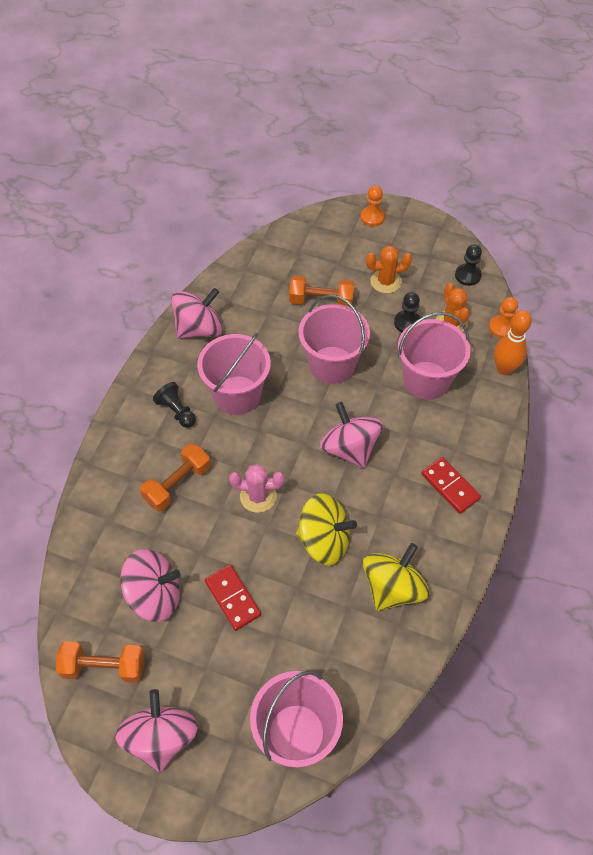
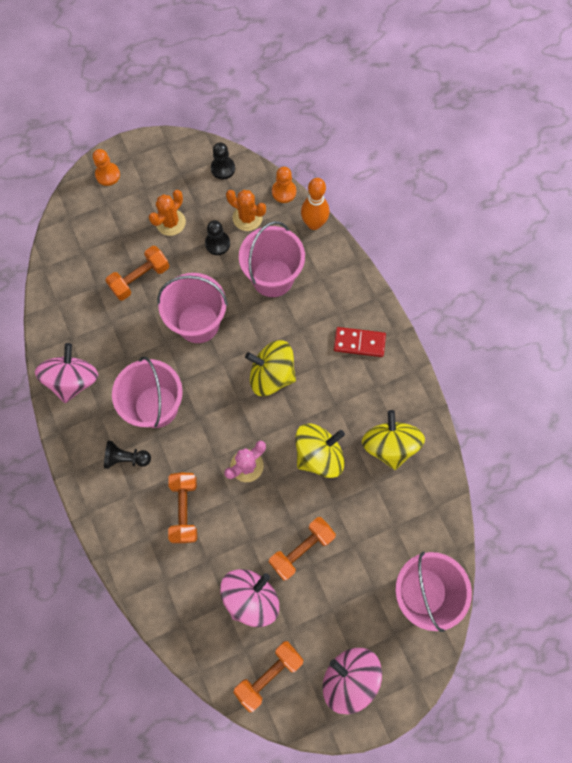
camera: 45 degrees left, 15 degrees up
red domino [205,565,261,631] -> orange dumbbell [269,517,336,581]
pink spinning top [320,402,383,468] -> yellow spinning top [245,340,296,396]

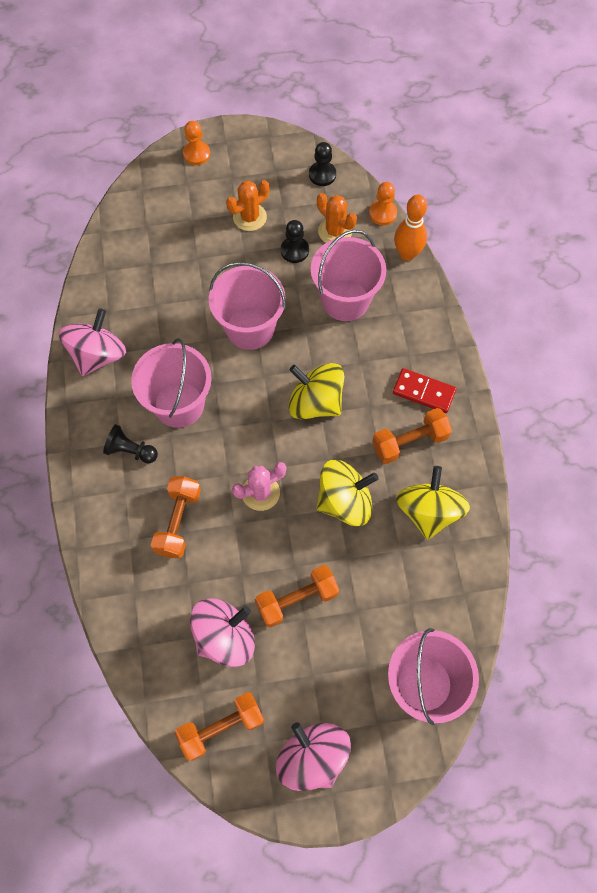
camera: 15 degrees right, 5 degrees down
orange dumbbell [105,246,169,300] -> orange dumbbell moved to [372,408,452,464]

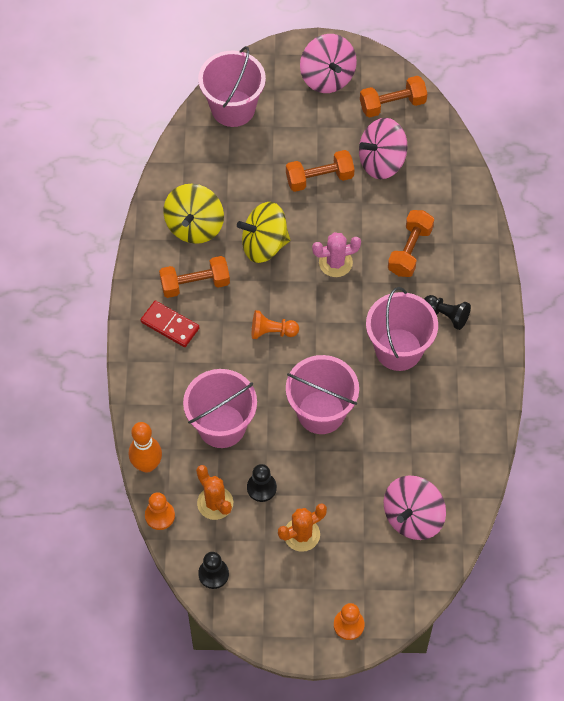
camera: 170 degrees left, 5 degrees down
pink spinning top [58,308,126,376] -> pink spinning top moved to [384,475,446,540]
yellow spinning top [288,363,344,420] -> orange pawn [252,310,299,339]

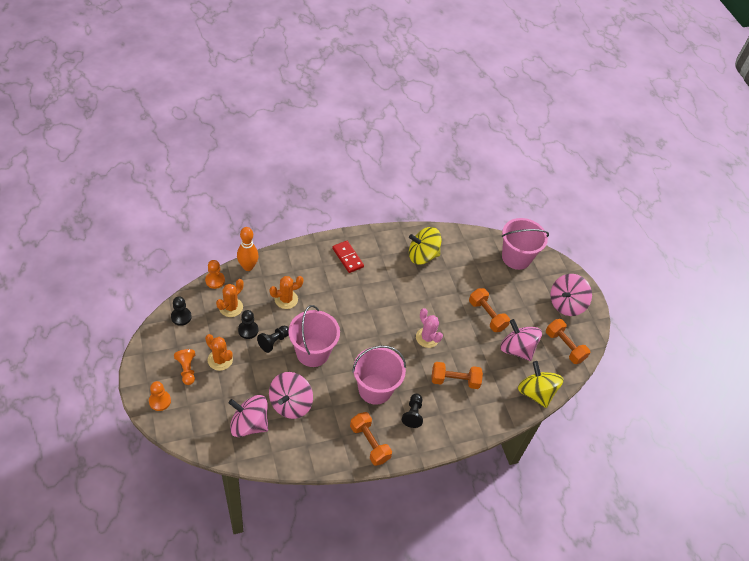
camera: 65 degrees right, 10 degrees down
red domino [141,300,199,347] -> red domino turned 45 degrees counterclockwise [332,241,364,273]
orange dumbbell [159,256,230,298] -> orange dumbbell moved to [350,412,392,466]
pink bucket [183,369,257,448] -> orange cactus [269,276,304,309]
yellow spinning top [237,202,290,263] -> yellow spinning top moved to [518,361,563,408]
orange pawn [252,310,299,339] -> orange pawn moved to [174,349,195,385]
none -> black pawn [257,326,289,353]
none -> pink spinning top [269,372,313,419]

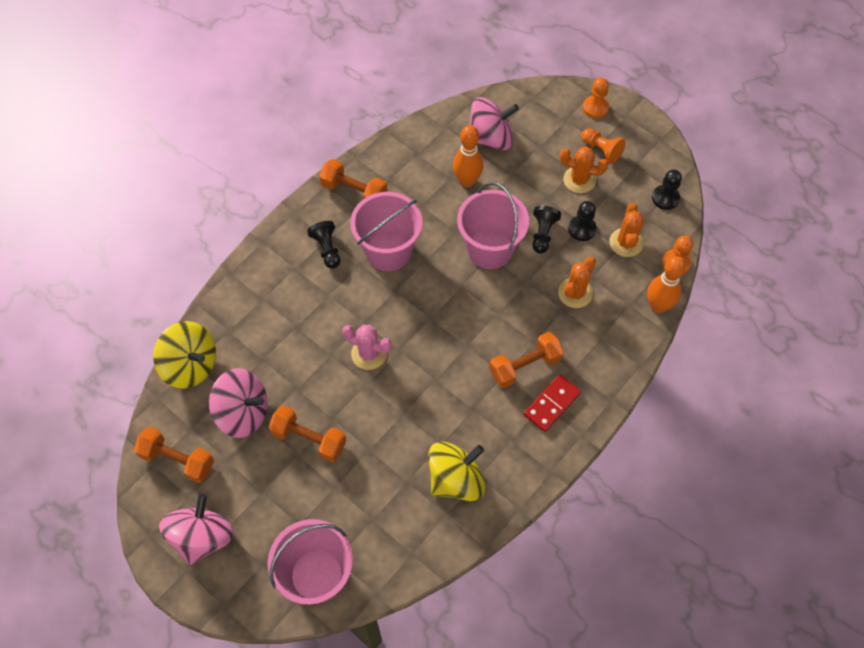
camera: 155 degrees right, 10 degrees up
pink spinning top [269,372,313,419] -> orange bowling pin [453,125,483,187]
red domino [332,241,364,273] -> red domino turned 75 degrees counterclockwise [523,374,581,432]
orange dumbbell [432,362,483,389] -> orange dumbbell moved to [489,332,564,388]

